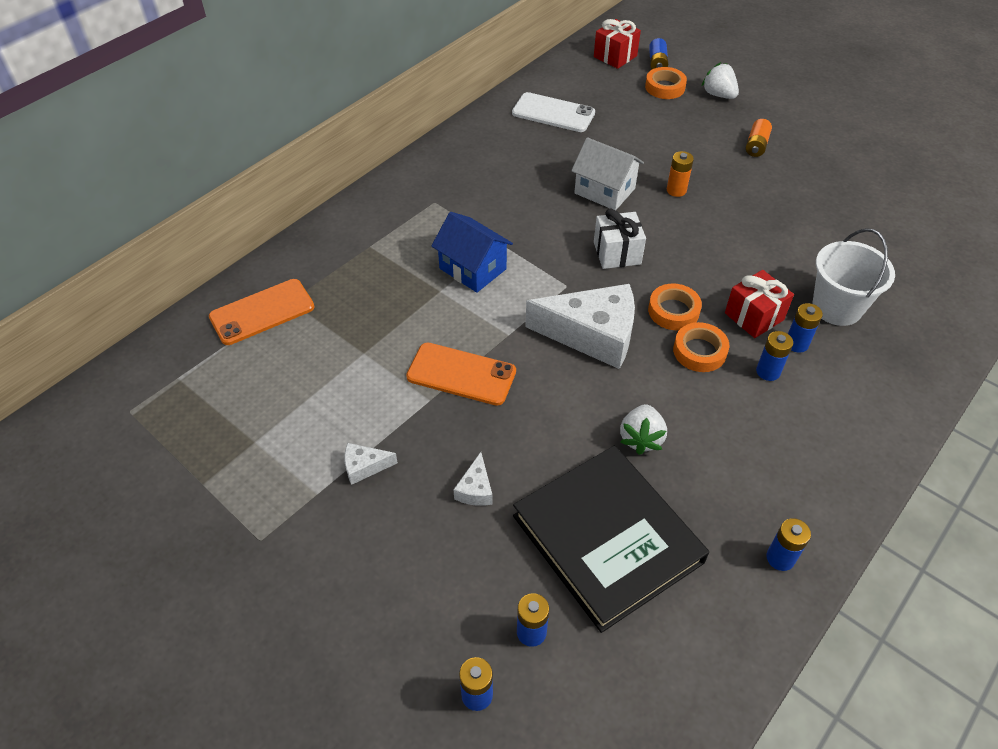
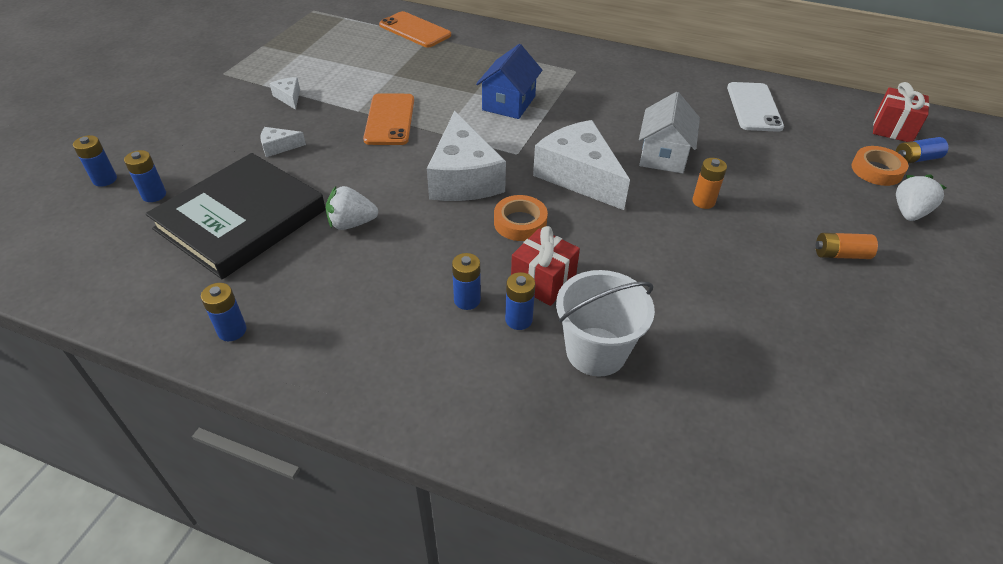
camera: 70 degrees right, 5 degrees down
white gift [594,209,646,269] -> white cheese [533,120,630,210]
orange tape [673,322,730,372] -> none

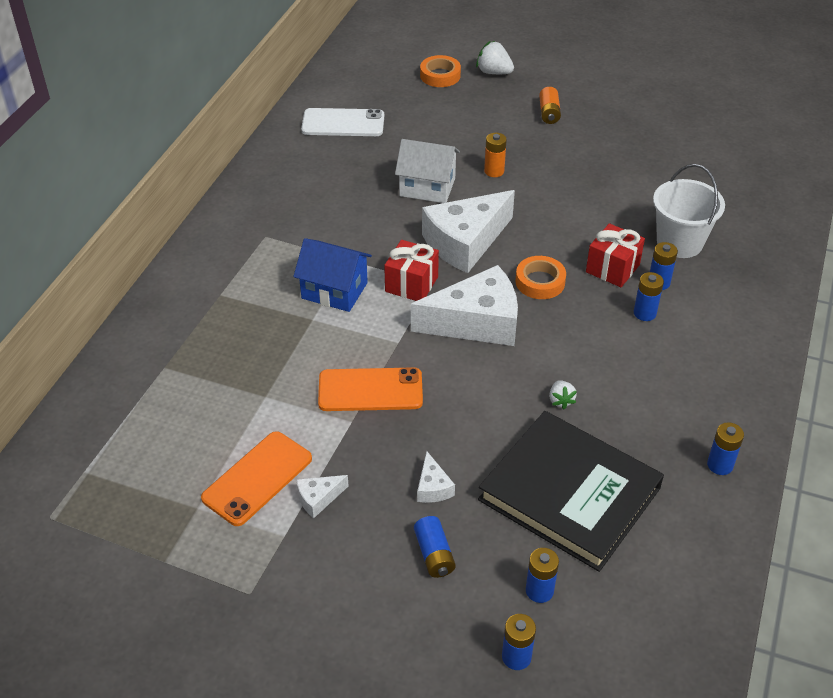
camera: 90 degrees left, 0 degrees up
white strawberry [326,186,378,230] -> white strawberry [549,380,577,409], size x0.62
orange phone [379,11,451,47] -> orange phone moved to [201,431,312,526]
red gift [873,82,930,142] -> red gift moved to [384,240,439,301]
blue battery [896,137,948,164] -> blue battery moved to [414,516,456,578]

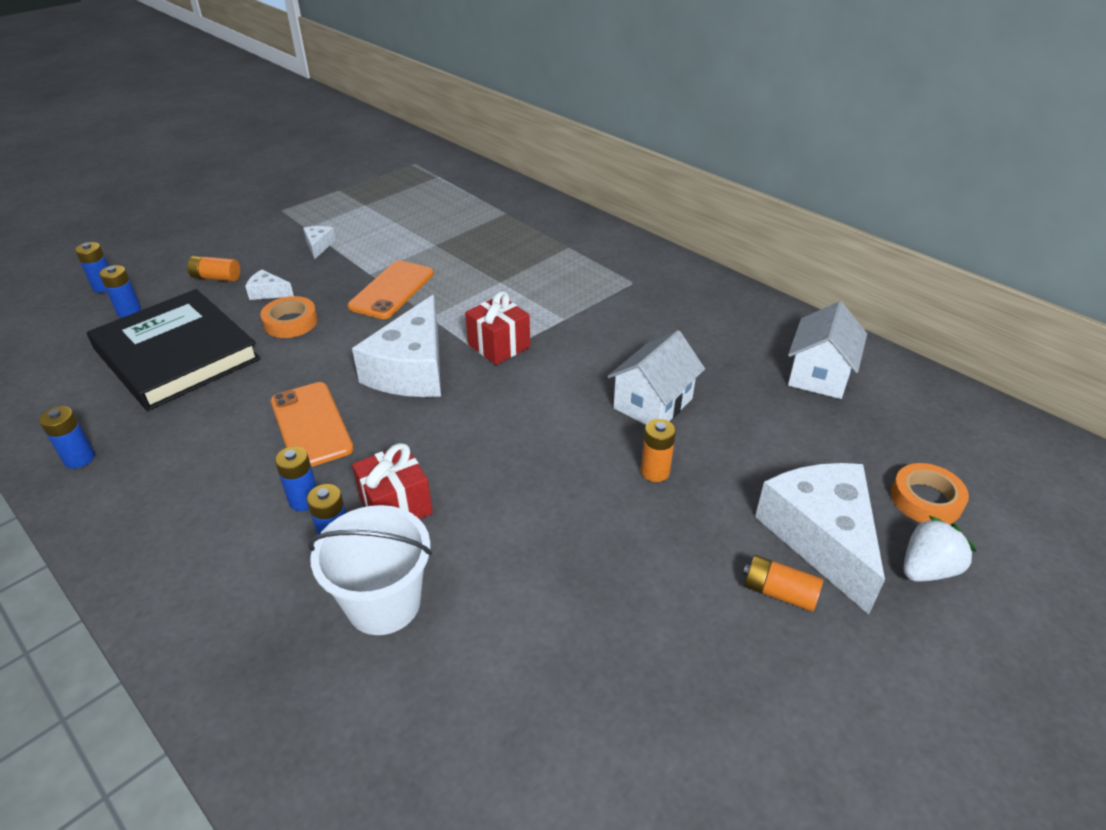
camera: 115 degrees right, 5 degrees down
orange phone [201,431,312,526] -> orange phone moved to [270,382,354,467]
blue house [293,238,372,312] -> none
white phone [301,108,384,136] -> white house [788,301,867,399]
blue battery [414,516,456,578] -> orange battery [187,256,240,281]
white cheese [422,190,515,273] -> white cheese moved to [755,463,885,614]
black book [478,411,664,572] -> black book turned 75 degrees clockwise [87,289,261,411]
orange tape [516,256,566,299] -> orange tape moved to [260,296,318,338]
white strawberry [549,380,577,409] -> none

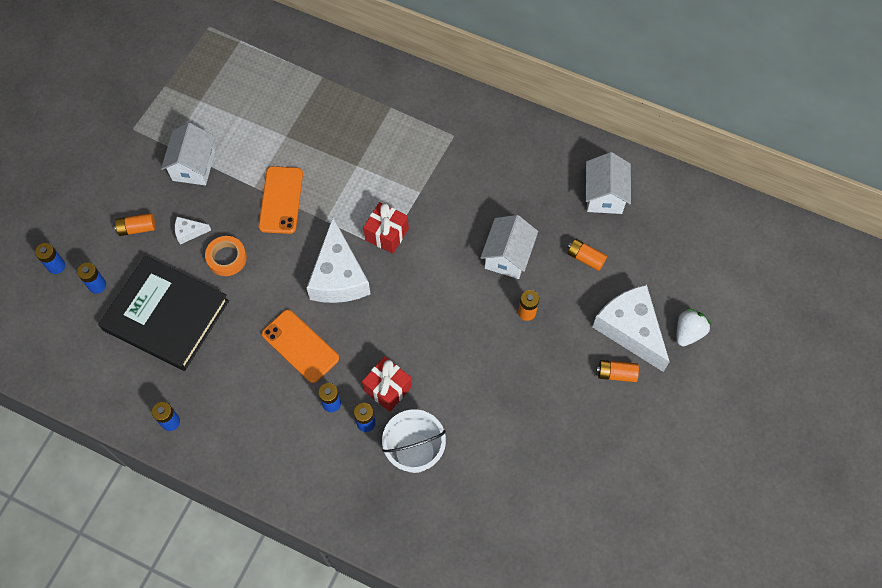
camera: 20 degrees left, 25 degrees up
white cheese [303,226,336,259] -> white house [161,123,215,185]
orange tape [891,463,969,524] -> none
none -> orange battery [567,239,607,271]

